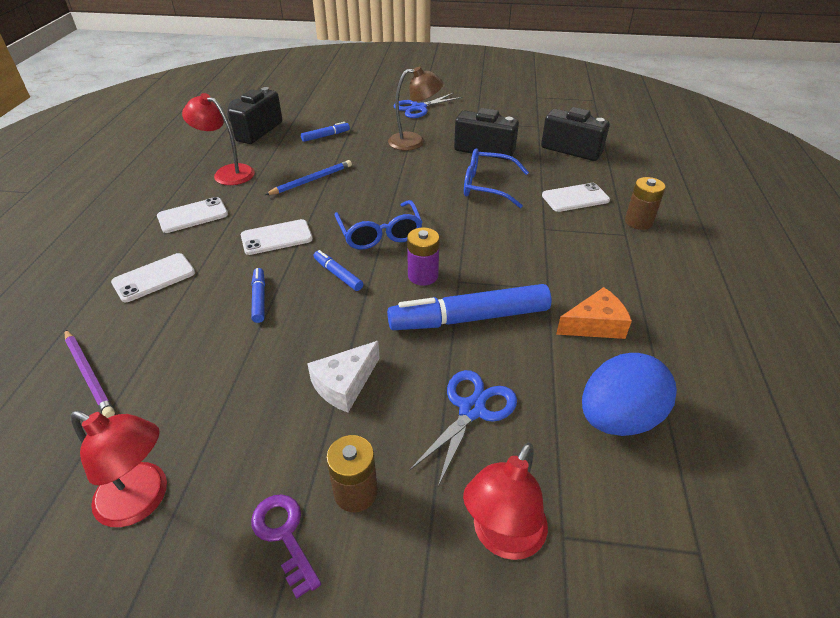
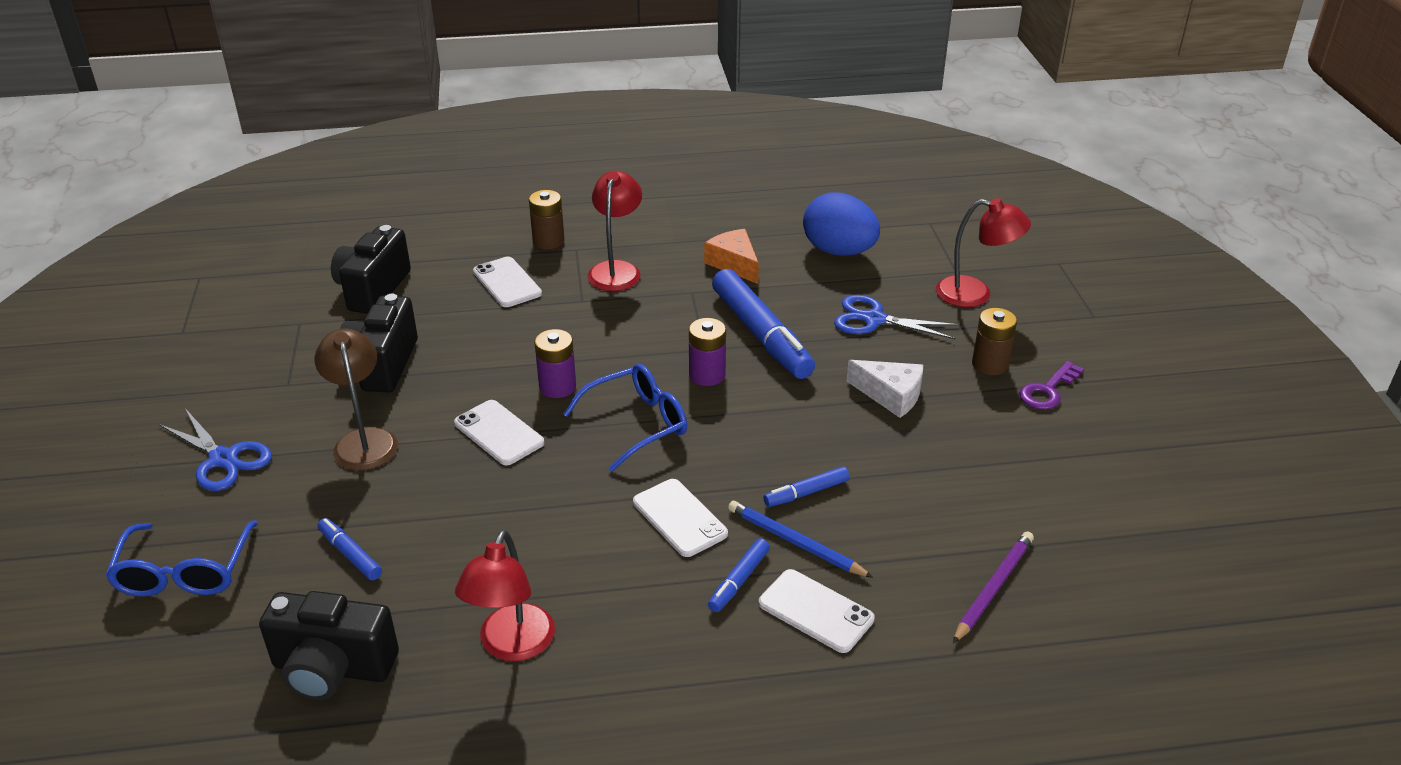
camera: 105 degrees left, 5 degrees down
red lamp [71,411,167,527] -> red lamp moved to [587,171,642,291]
white phone [157,197,228,233] -> white phone moved to [454,400,544,465]
blue pencil [265,160,352,195] -> blue pencil moved to [728,501,873,578]
blue marker [314,250,363,291] -> blue marker moved to [708,538,770,612]
blue glasses [464,148,529,208] -> blue glasses moved to [105,520,258,597]
none -> purple battery [535,329,576,398]

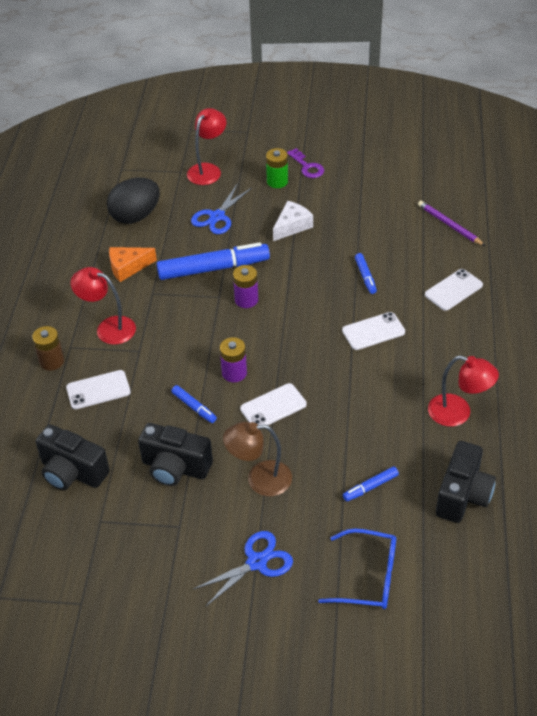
camera: 75 degrees left, 10 degrees up
blue glasses [563,364,687,472] -> none
blue marker [708,538,770,612] -> blue marker moved to [171,385,217,423]
blue pencil [728,501,873,578] -> none
blue egg [803,193,880,256] -> black egg [107,178,160,224]
brown battery [972,308,1017,375] -> green battery [266,148,288,188]

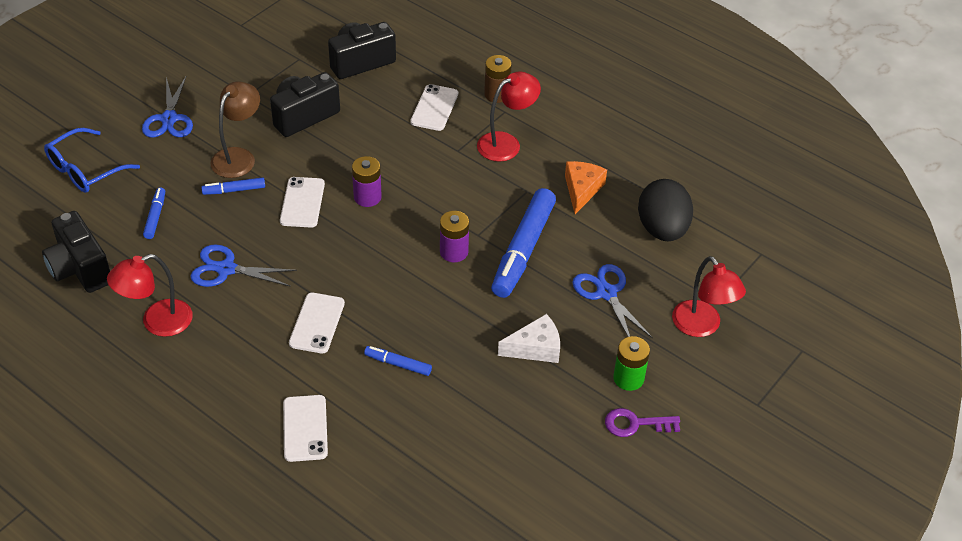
camera: 120 degrees right, 0 degrees up
blue marker [171,385,217,423] -> blue marker moved to [201,177,265,195]
white cheese [273,201,313,241] -> white cheese turned 90 degrees counterclockwise [498,314,560,363]
purple pencil [418,201,485,246] -> none
none -> blue scissors [190,244,297,287]

